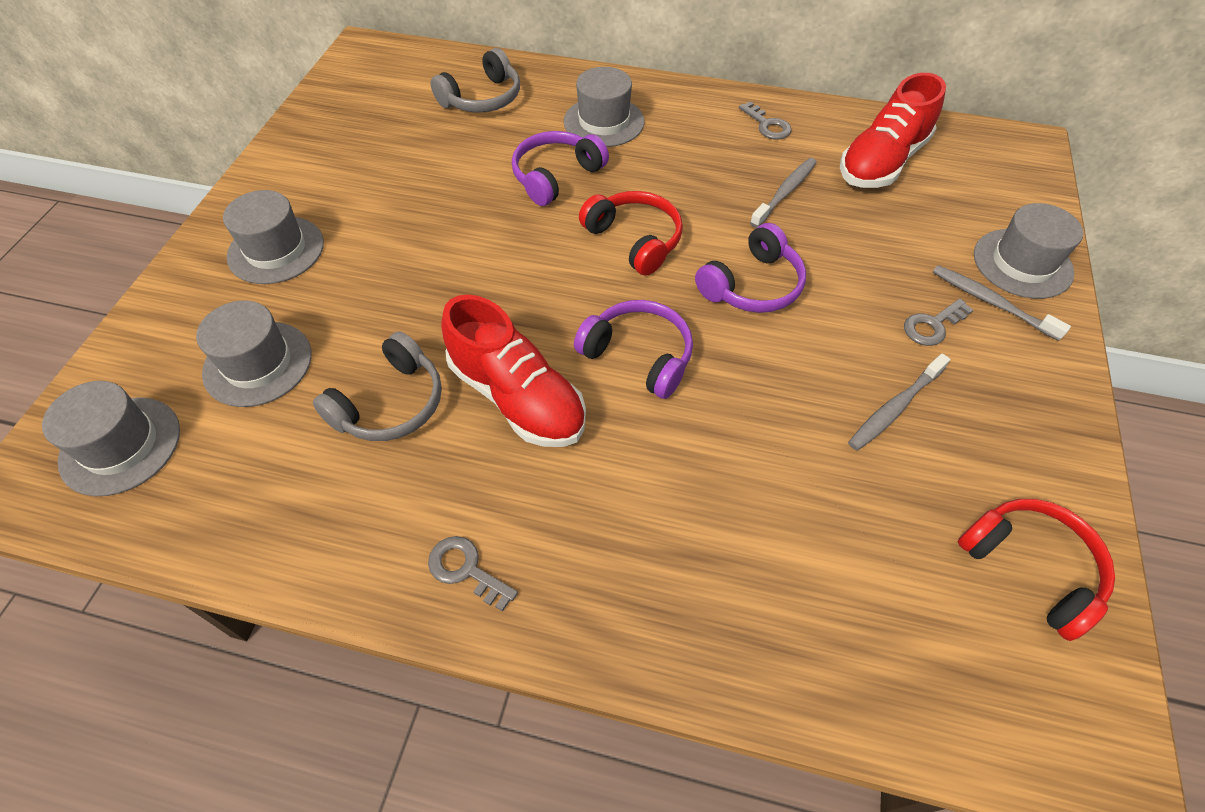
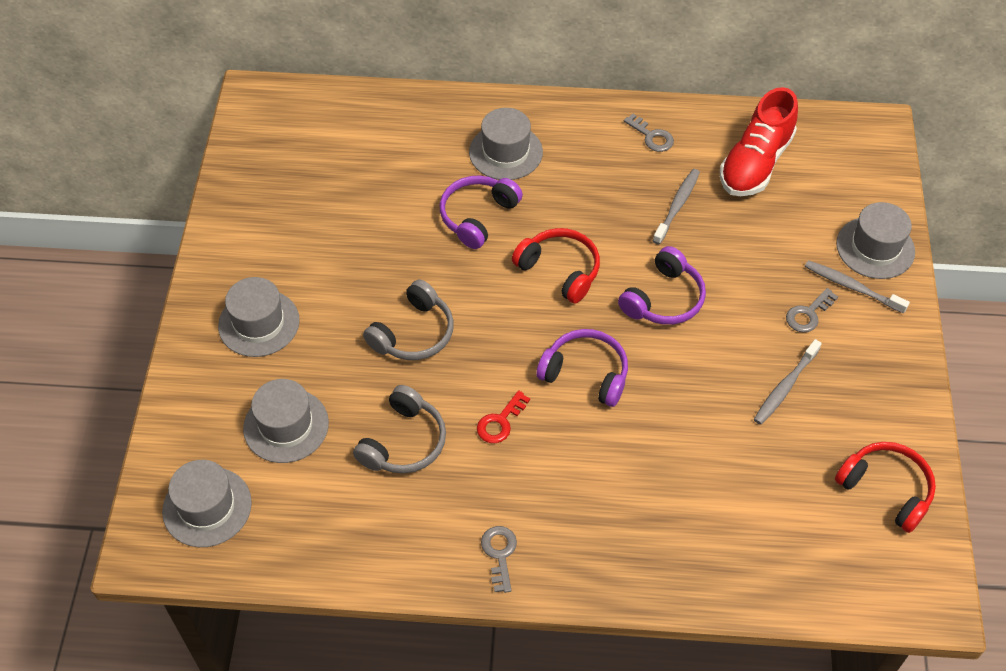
camera: 10 degrees left, 0 degrees up
grey key [428,536,518,612] -> grey key turned 60 degrees clockwise [481,526,517,593]
grey headphones [430,48,520,113] -> grey headphones moved to [363,279,454,360]
red shoe [441,294,586,447] -> red key [477,390,530,443]

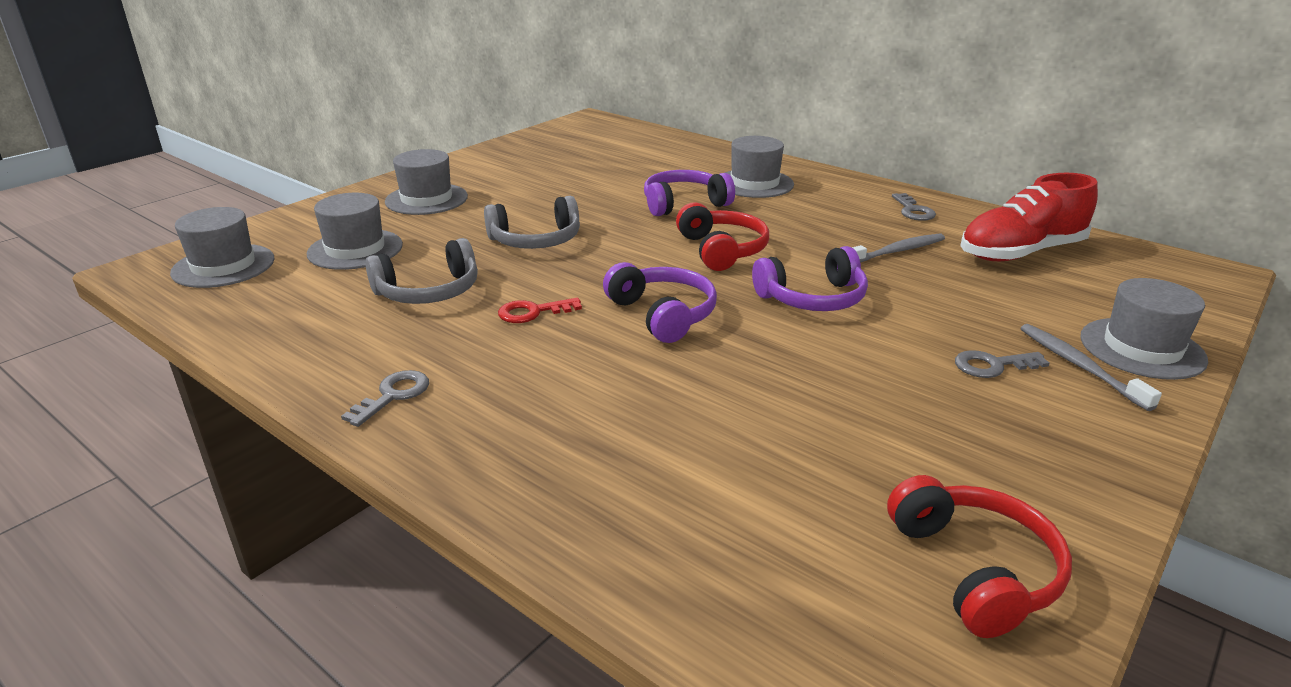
camera: 35 degrees right, 25 degrees down
grey toothbrush [754,339,822,425] -> none

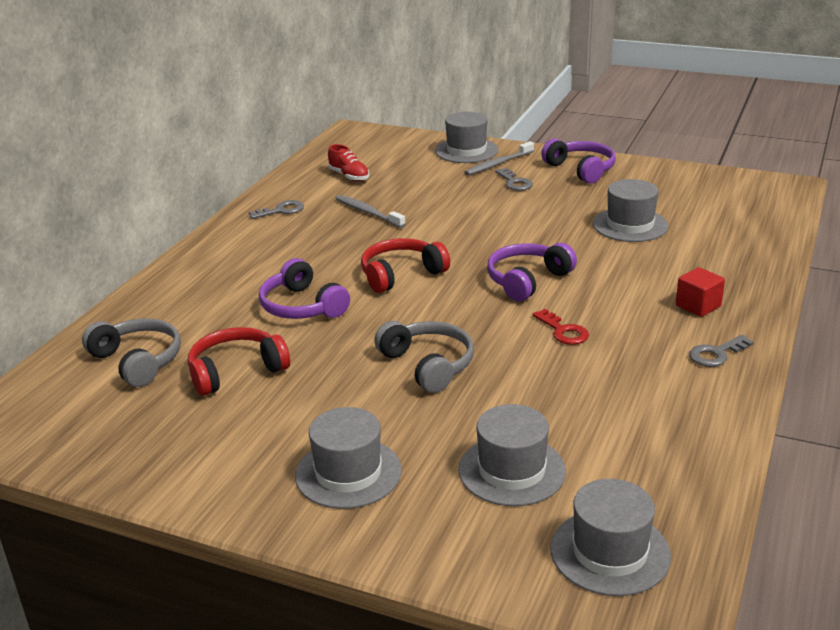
camera: 105 degrees left, 0 degrees up
grey key [341,370,429,427] -> grey key turned 45 degrees counterclockwise [689,335,754,367]
grey headphones [365,238,478,304] -> grey headphones moved to [82,318,181,387]
grey hat [725,136,794,198] -> grey hat moved to [593,179,668,242]
purple headphones [752,246,868,311] -> purple headphones moved to [541,139,616,183]
red headphones [887,475,1072,638] -> red headphones moved to [188,327,290,396]
red shoe [960,173,1098,261] -> red shoe [328,144,369,181], size x0.52
none -> red cube [676,267,725,317]

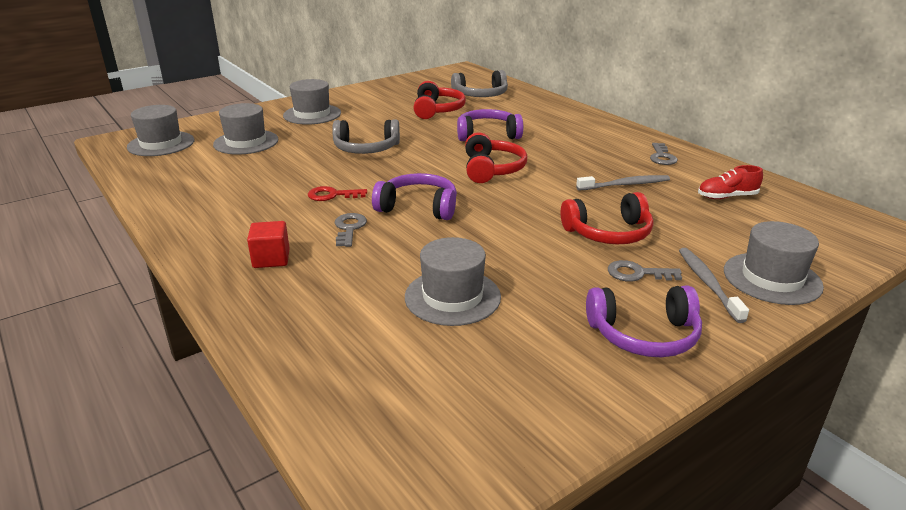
camera: 120 degrees right, 0 degrees up
purple headphones [487,243,577,301] -> purple headphones turned 60 degrees counterclockwise [372,173,457,220]
grey key [689,335,754,367] -> grey key moved to [335,213,367,247]
none -> red headphones [561,192,653,244]

